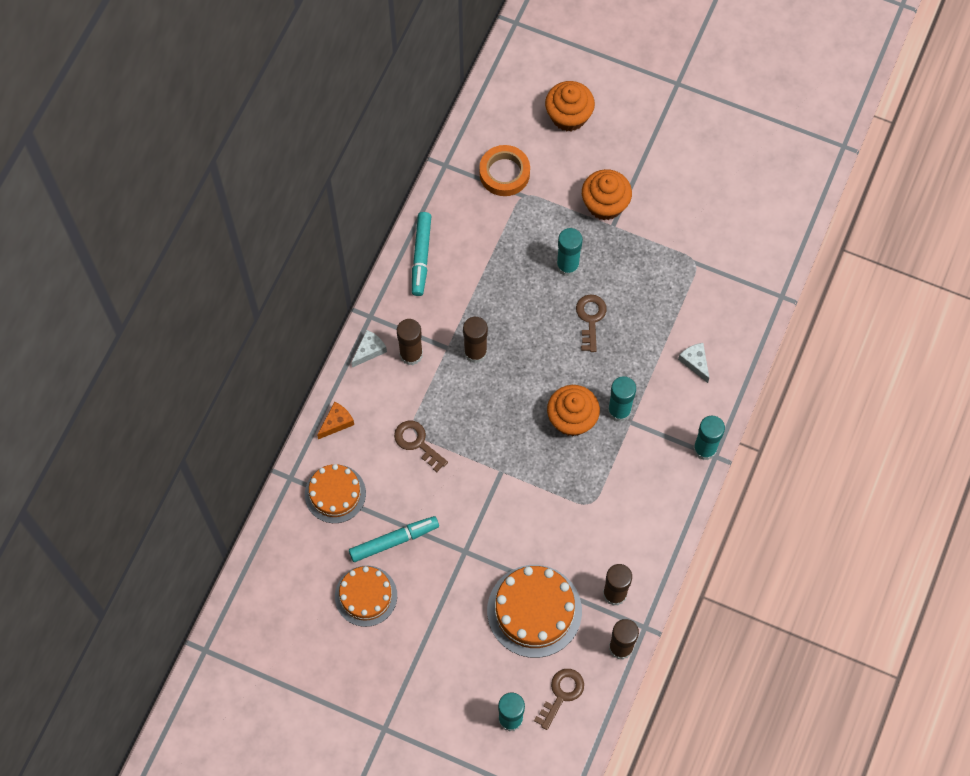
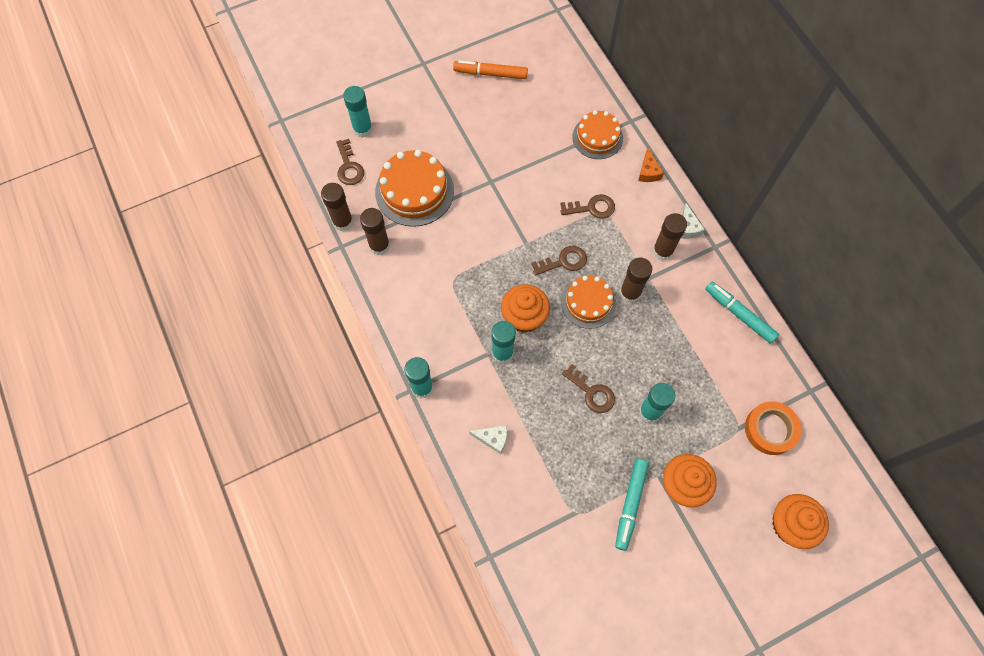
camera: 130 degrees right, 0 degrees up
orange cake [335,566,397,627] -> orange cake moved to [561,276,616,329]
turquoise marker [349,516,439,562] -> turquoise marker moved to [615,459,649,551]
none -> orange marker [453,60,528,79]
none -> brown key [531,246,587,275]

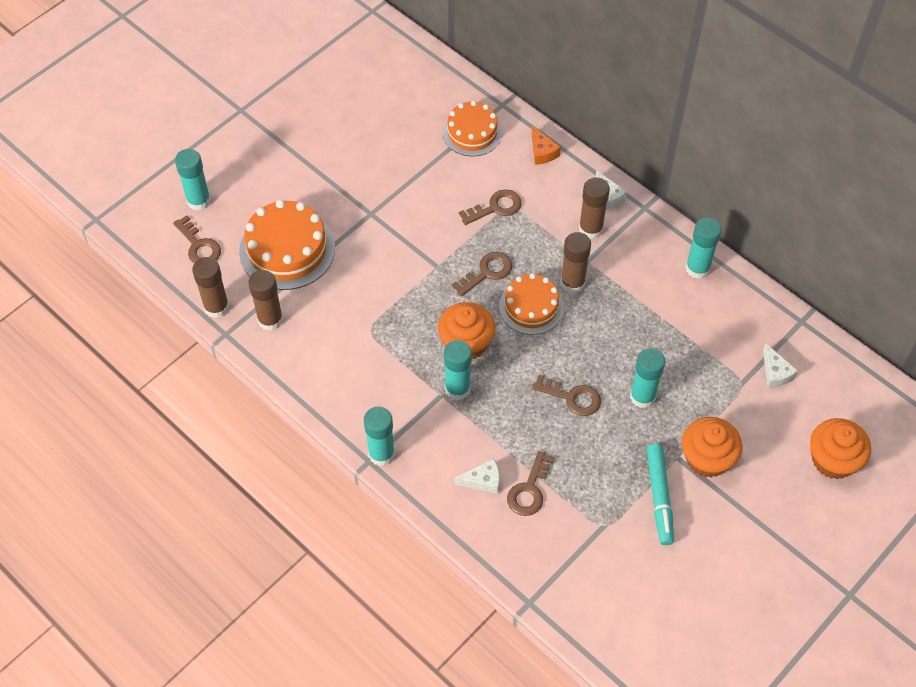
camera: 20 degrees left, 10 degrees down
orange marker [453,60,528,79] -> none
turquoise marker [705,282,779,344] -> turquoise glue stick [685,217,722,279]
orange tape [745,401,801,455] -> white cheese [763,344,798,388]
none -> brown key [507,451,554,516]

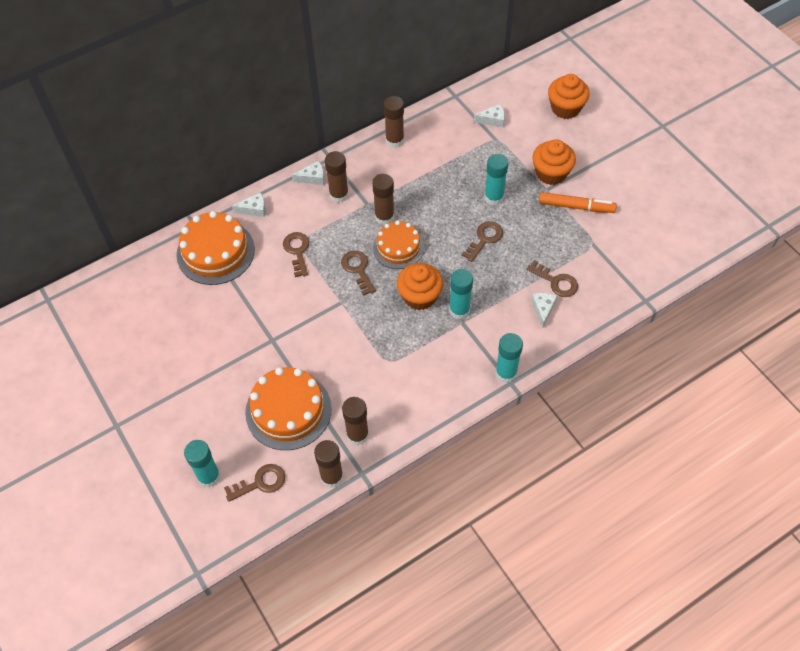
camera: 75 degrees left, 0 degrees up
orange cake [442,101,502,157] -> orange cake [177,211,255,285], size x1.51
orange cheese [532,126,561,165] -> white cheese [232,192,266,217]
turquoise marker [647,444,674,545] -> orange marker [539,192,617,213]
turquoise glue stick [685,217,722,279] -> brown glue stick [384,96,404,148]

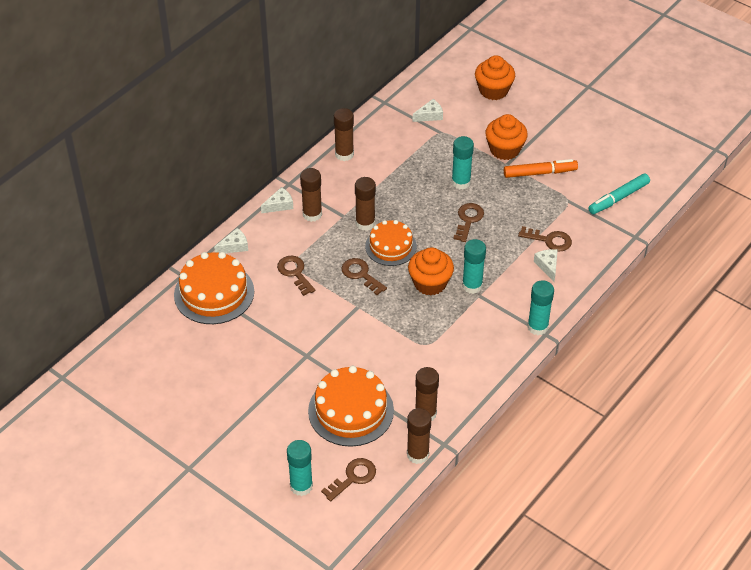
camera: 20 degrees left, 10 degrees down
none -> turquoise marker [588,173,650,214]

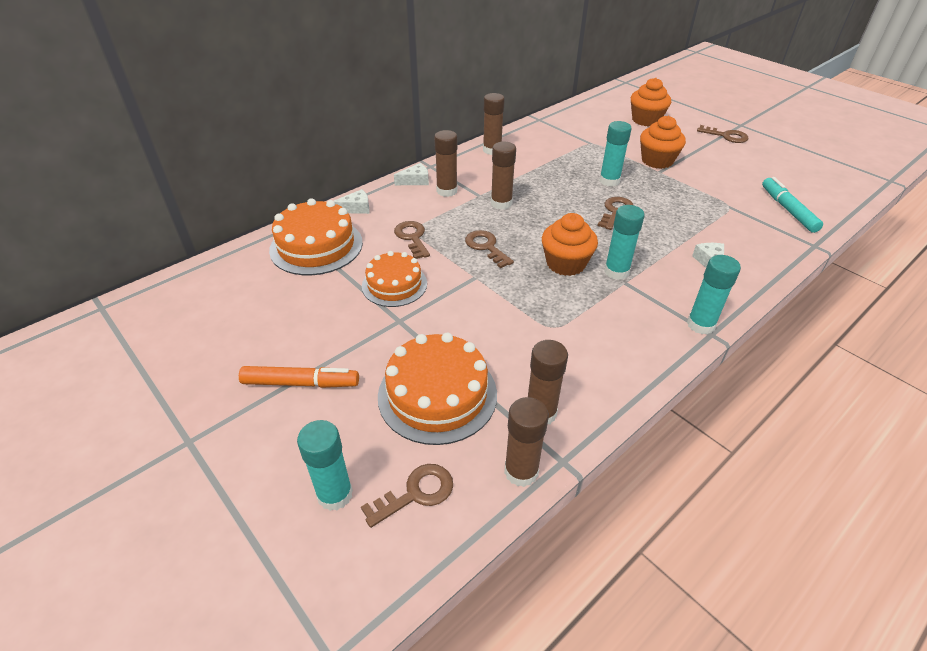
camera: 10 degrees right, 5 degrees down
orange cake [365,220,417,266] -> orange cake moved to [362,251,427,307]
white cheese [412,99,443,122] -> none
orange marker [504,159,578,178] -> orange marker moved to [239,366,359,388]
brown key [518,226,572,252] -> brown key moved to [697,125,749,143]
turquoise marker [588,173,650,214] -> turquoise marker turned 105 degrees clockwise [762,177,823,233]

